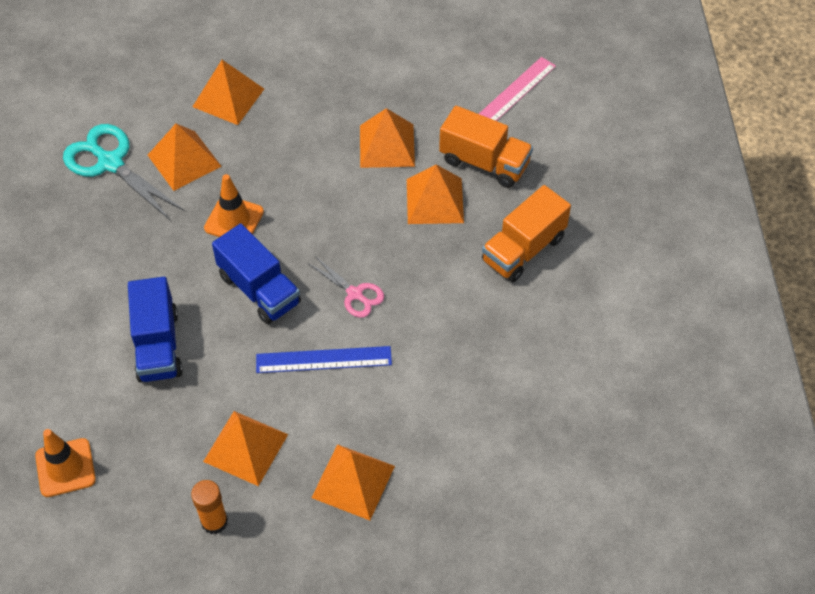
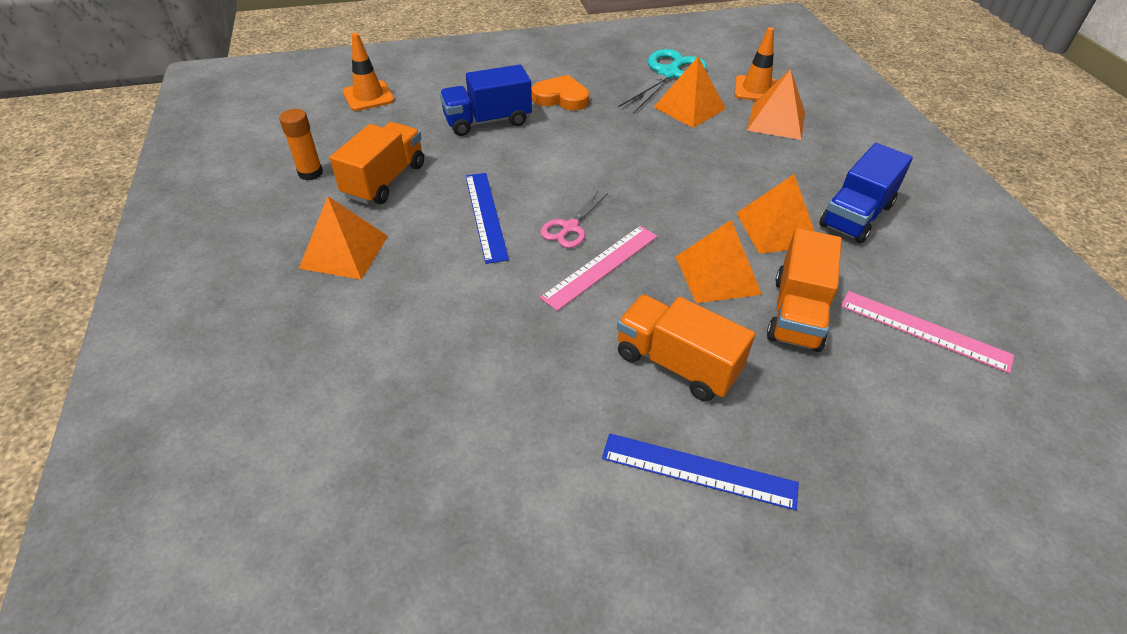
camera: 80 degrees right, 10 degrees down
orange pyramid [203,411,288,486] -> orange truck [330,122,424,204]
orange traffic cone [204,174,264,237] -> orange traffic cone moved to [735,27,777,101]
blue truck [212,223,301,324] -> blue truck moved to [819,143,913,243]
none -> orange heart [531,75,589,110]
none -> pink ruler [540,226,658,311]
none -> blue ruler [602,433,799,511]

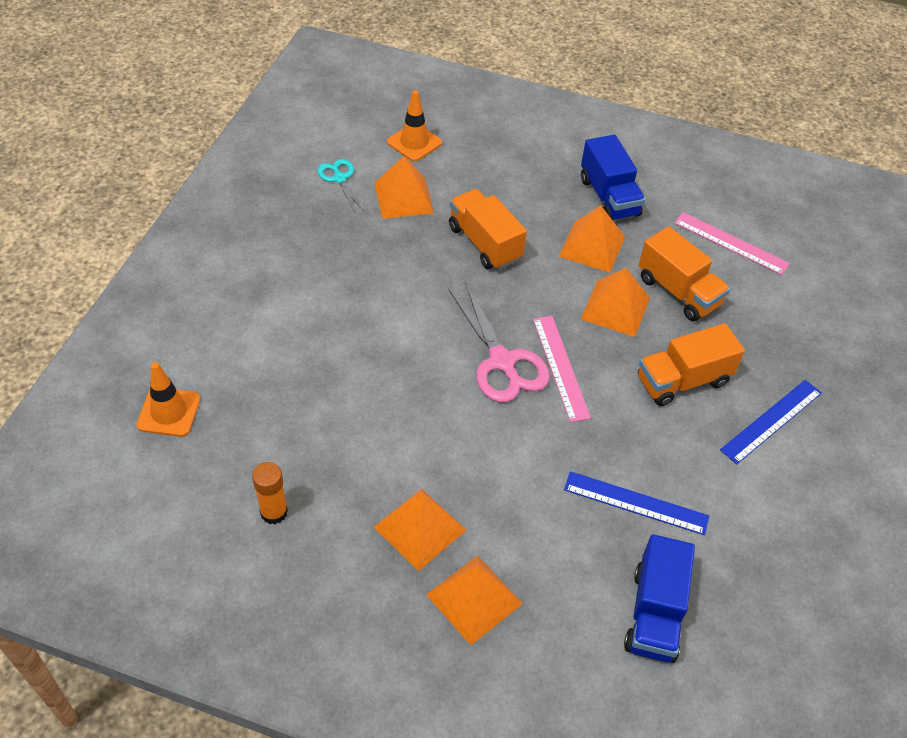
camera: 60 degrees left, 5 degrees up
orange truck [330,122,424,204] -> orange truck moved to [449,189,527,270]
blue truck [440,65,532,136] -> blue truck moved to [624,534,695,663]
blue ruler [466,173,509,264] -> blue ruler moved to [564,471,709,535]
orange heart [531,75,589,110] -> none
pink scissors [540,191,608,248] -> pink scissors [449,282,550,403], size x1.75
turquoise scissors [618,49,707,114] -> turquoise scissors [318,159,364,213], size x0.57
orange pyramid [747,69,805,140] -> orange pyramid moved to [426,556,523,645]
pink ruler [841,291,1014,373] -> pink ruler turned 60 degrees clockwise [674,212,790,275]

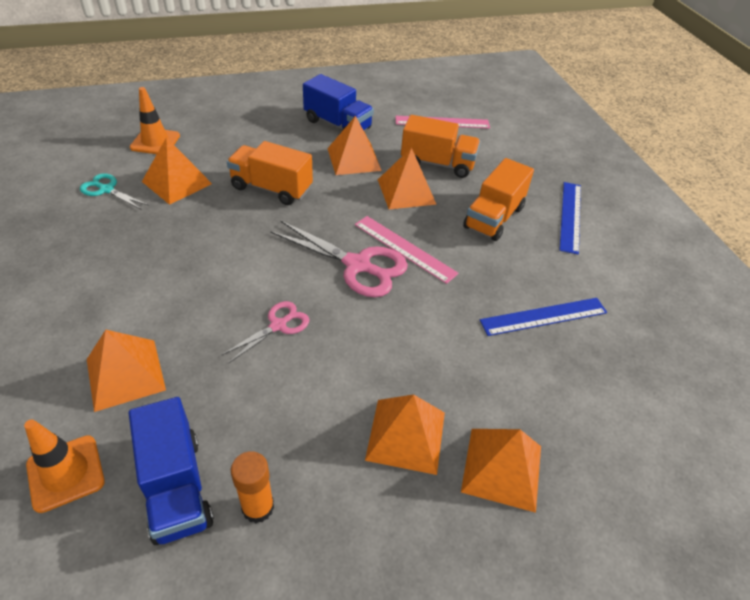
camera: 35 degrees left, 5 degrees down
blue truck [624,534,695,663] -> blue truck moved to [129,397,214,545]
none -> orange pyramid [87,330,166,412]
none -> pink scissors [221,301,309,364]

